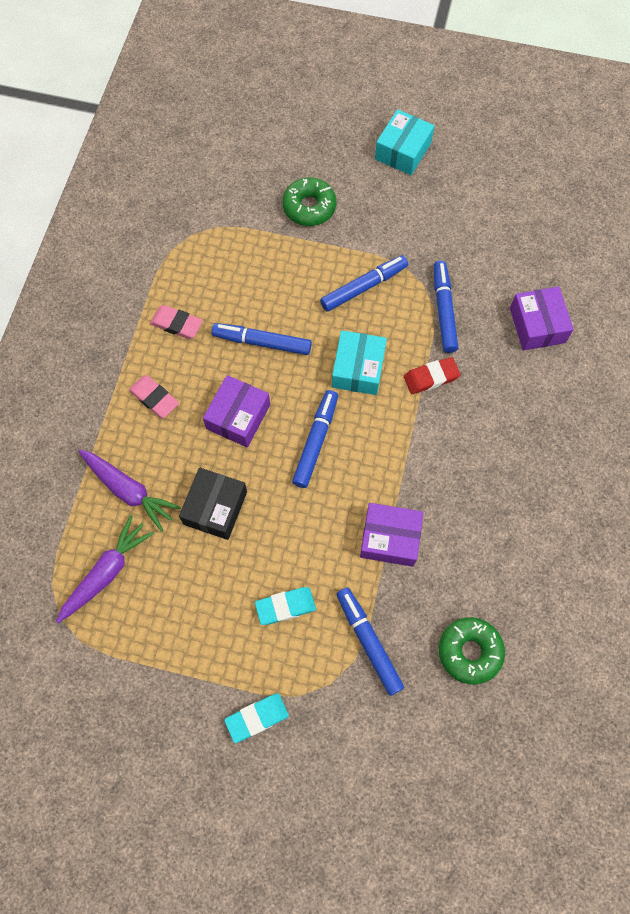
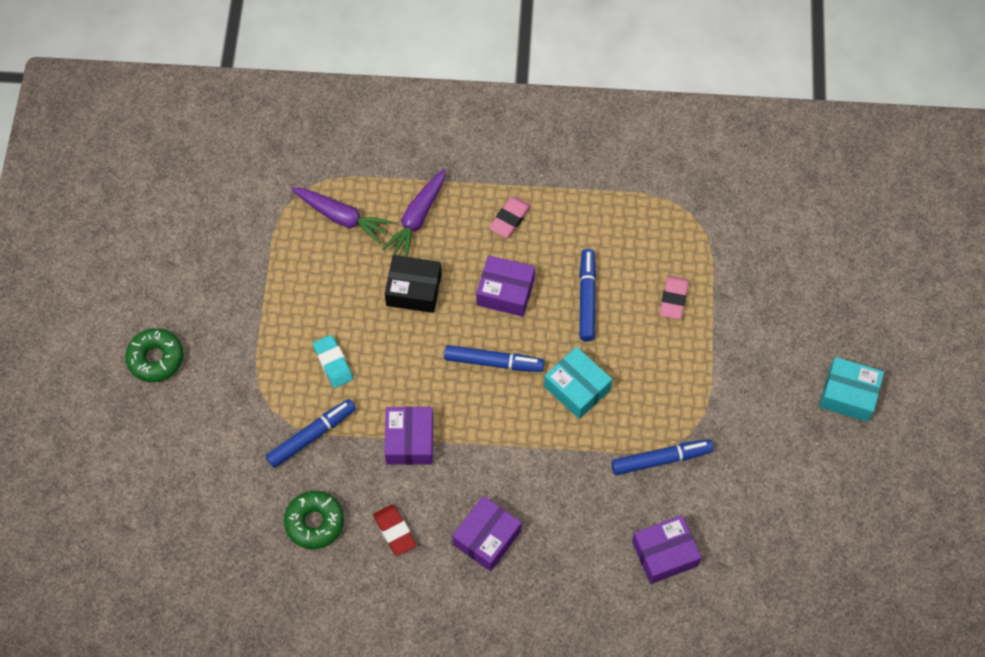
camera: 80 degrees right, 5 degrees down
pink eraser [150,305,203,339] -> pink eraser moved to [660,275,689,320]
turquoise eraser [224,693,289,743] -> none
green donut [282,177,336,226] -> green donut moved to [125,328,184,382]
blue marker [320,255,408,312] -> none
turquoise box [332,330,387,395] -> turquoise box turned 45 degrees clockwise [544,347,612,419]
red eraser [404,357,460,394] -> red eraser moved to [373,504,416,556]
none -> purple box [452,496,522,571]

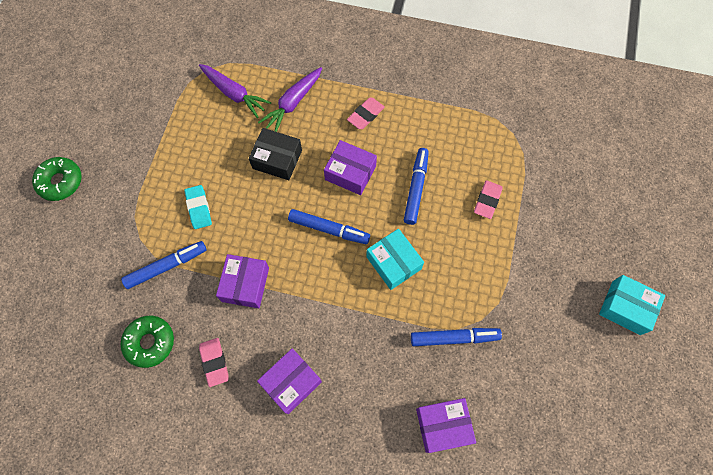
camera: 10 degrees right, 5 degrees up
red eraser [373,504,416,556] -> pink eraser [199,338,229,387]

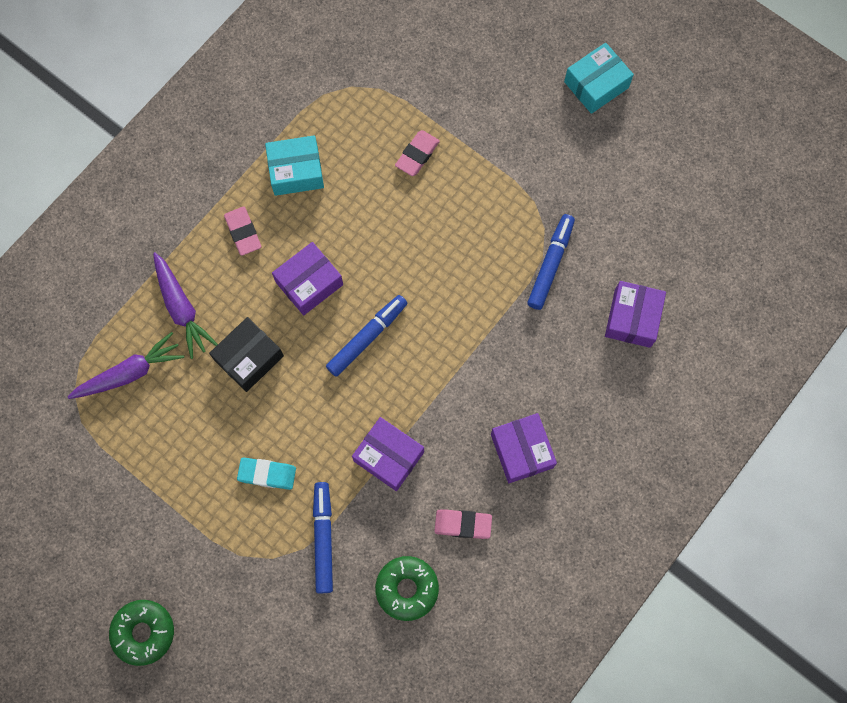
camera: 65 degrees left, 5 degrees up
turquoise box [366,229,424,290] -> turquoise box moved to [265,135,324,196]
blue marker [404,148,429,225] -> none
pink eraser [474,180,503,219] -> pink eraser turned 75 degrees clockwise [395,130,440,176]

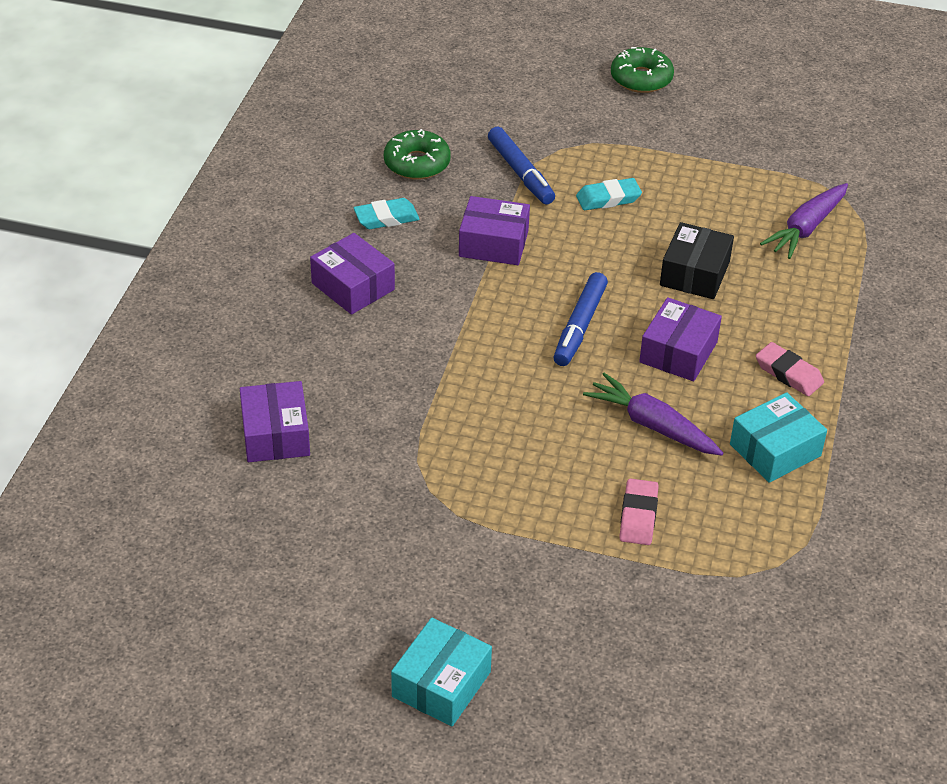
camera: 155 degrees right, 30 degrees down
purple carrot [153,252,218,359] -> purple carrot moved to [583,373,723,456]
pink eraser [434,509,492,539] -> turquoise eraser [354,198,420,229]
blue marker [527,214,575,310] -> none

